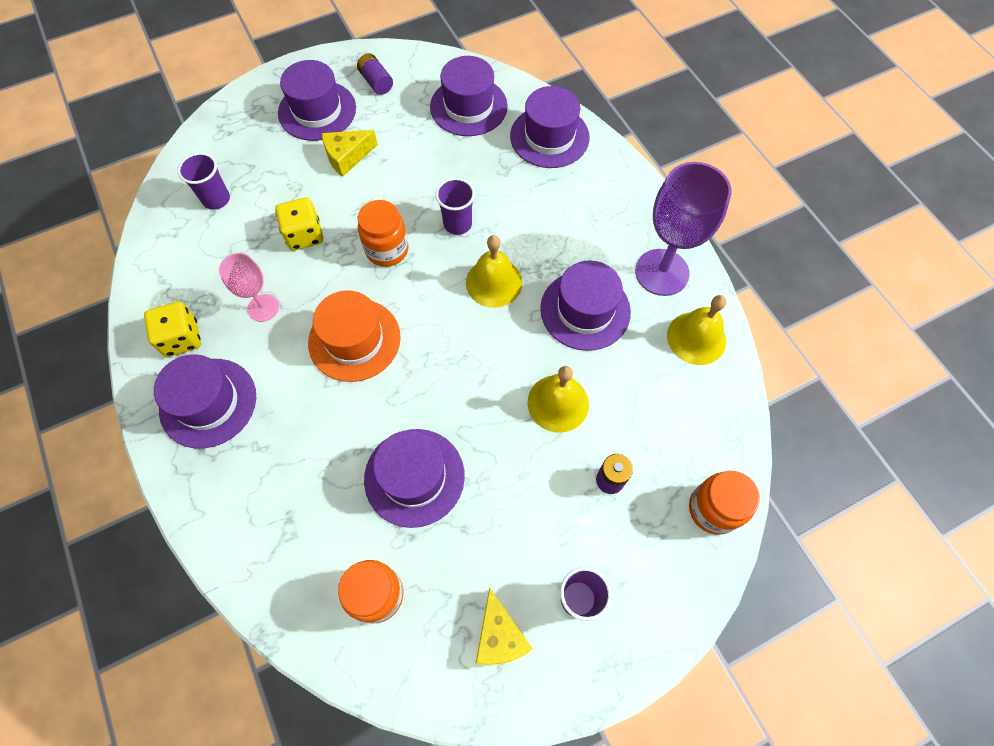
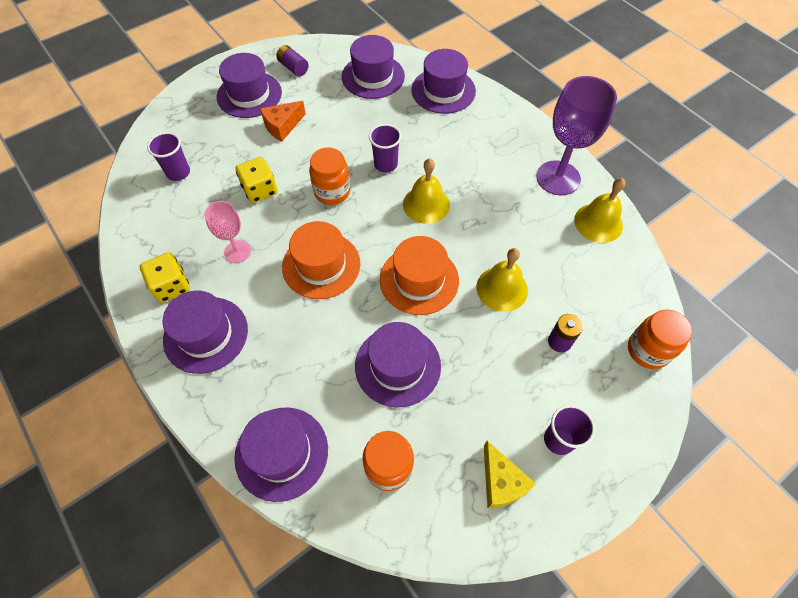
camera: 10 degrees left, 5 degrees down
yellow cheese [322,130,378,177] -> orange cheese [260,101,306,141]
purple hat [540,260,631,351] -> purple hat moved to [234,407,328,502]
none -> orange hat [380,236,459,315]

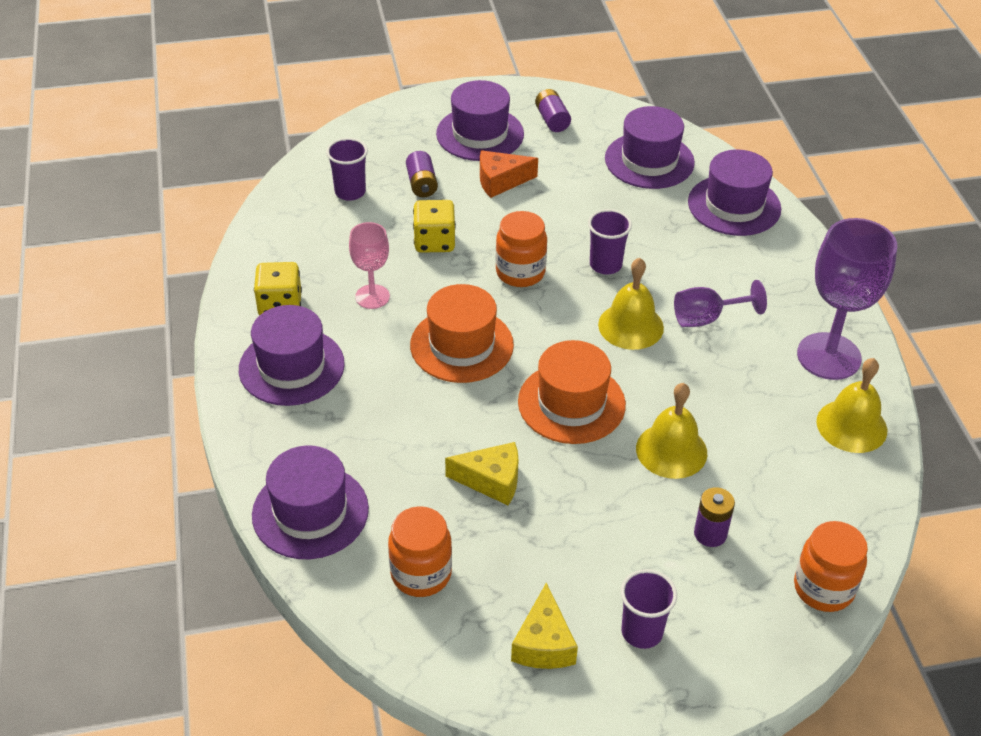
camera: 25 degrees right, 15 degrees down
purple hat [355,322,441,408] -> yellow cheese [445,442,519,505]
none -> purple battery [406,151,438,197]
none -> purple goblet [674,280,767,327]

